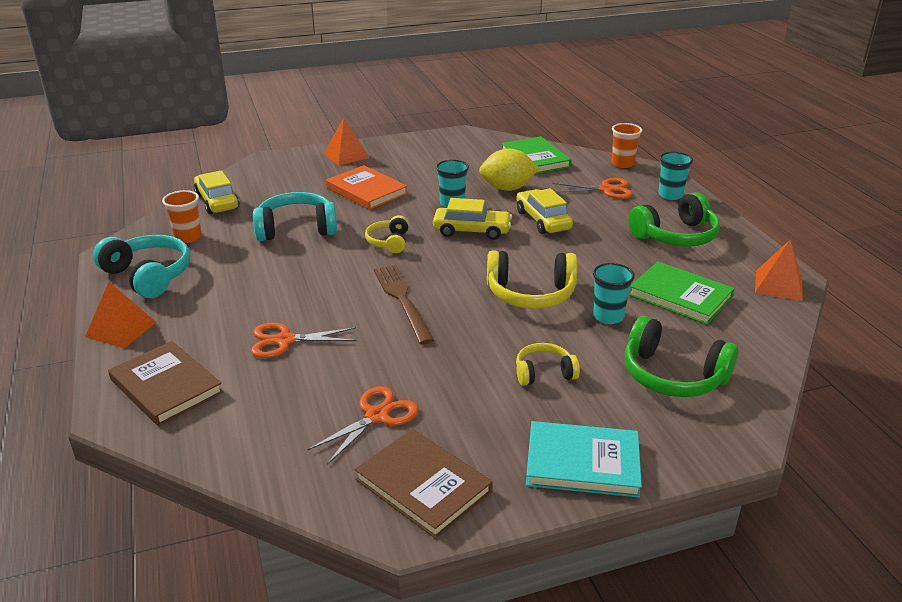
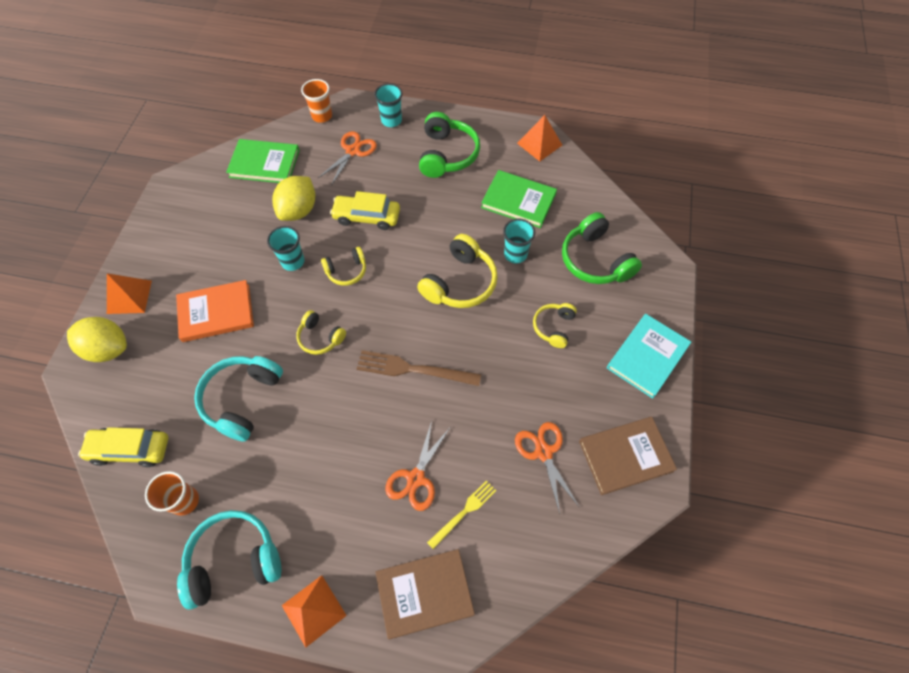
camera: 60 degrees left, 30 degrees up
yellow car [433,198,512,240] -> yellow headphones [321,247,366,286]
green headphones [625,316,738,397] -> green headphones turned 90 degrees clockwise [562,212,642,284]
green book [629,262,735,325] -> green book turned 45 degrees clockwise [481,170,557,228]
none -> yellow lemon [67,317,127,362]
none -> yellow fork [427,480,496,549]

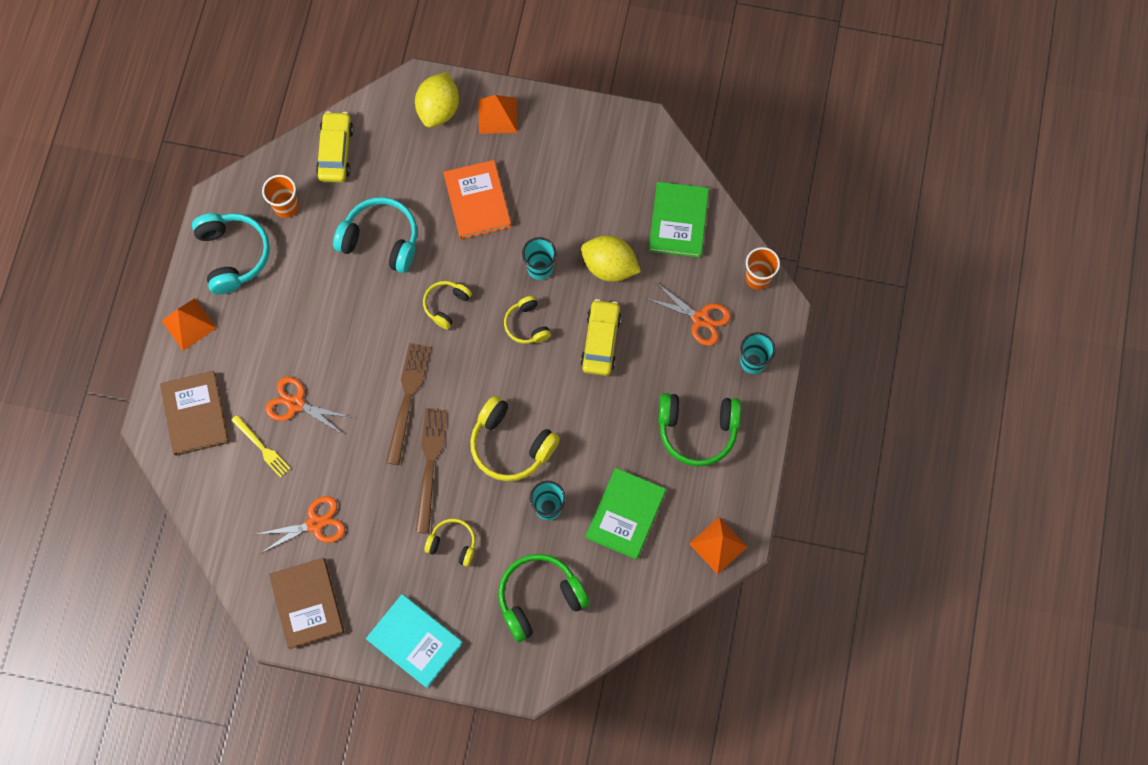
camera: 90 degrees right, 10 degrees up
none -> brown fork [416,408,447,534]

